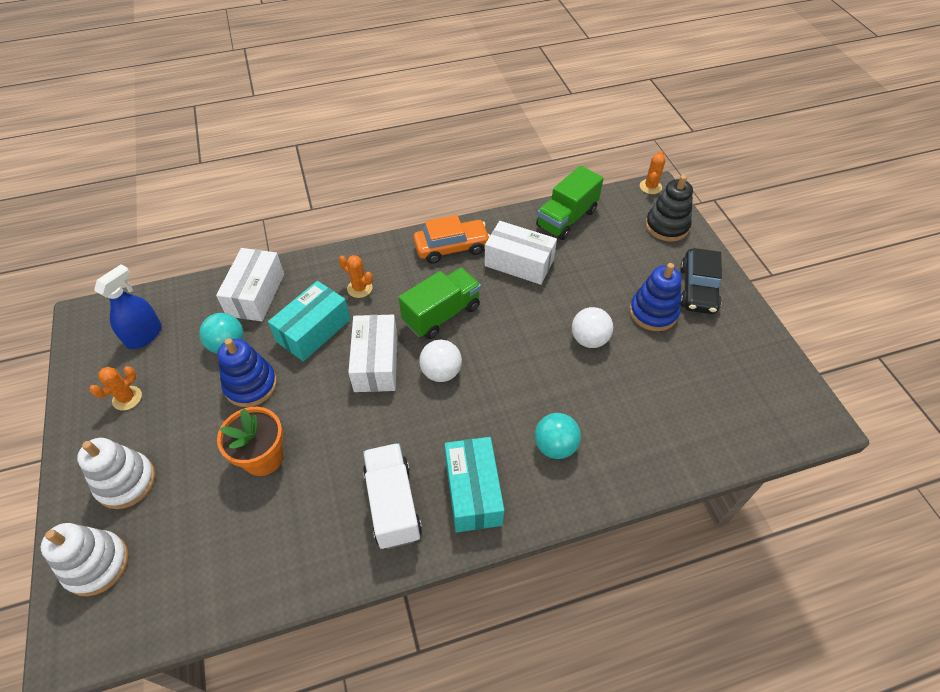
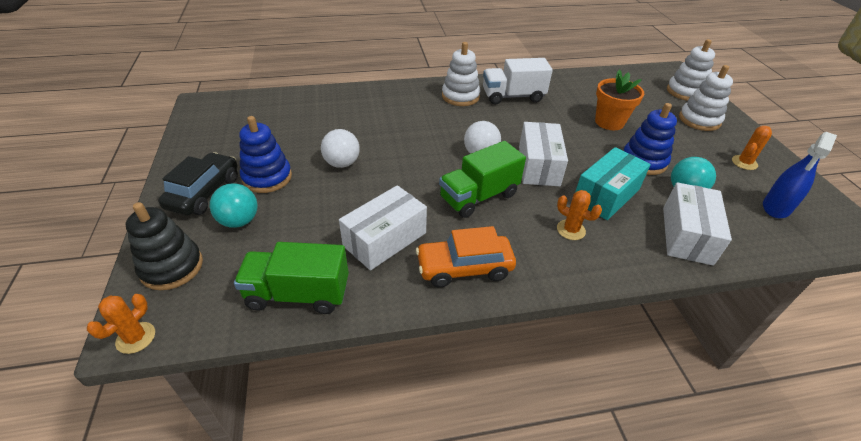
camera: 175 degrees left, 10 degrees down
white truck [363,443,422,549] -> white truck turned 90 degrees clockwise [483,58,553,105]
turquoise box [445,437,504,532] -> white stacking toy [442,42,481,106]
white box [485,221,557,285] -> white box turned 75 degrees counterclockwise [339,185,427,270]
turquoise ball [535,413,581,459] -> turquoise ball moved to [210,183,258,228]
green truck [536,166,604,240] -> green truck turned 135 degrees counterclockwise [234,242,349,314]

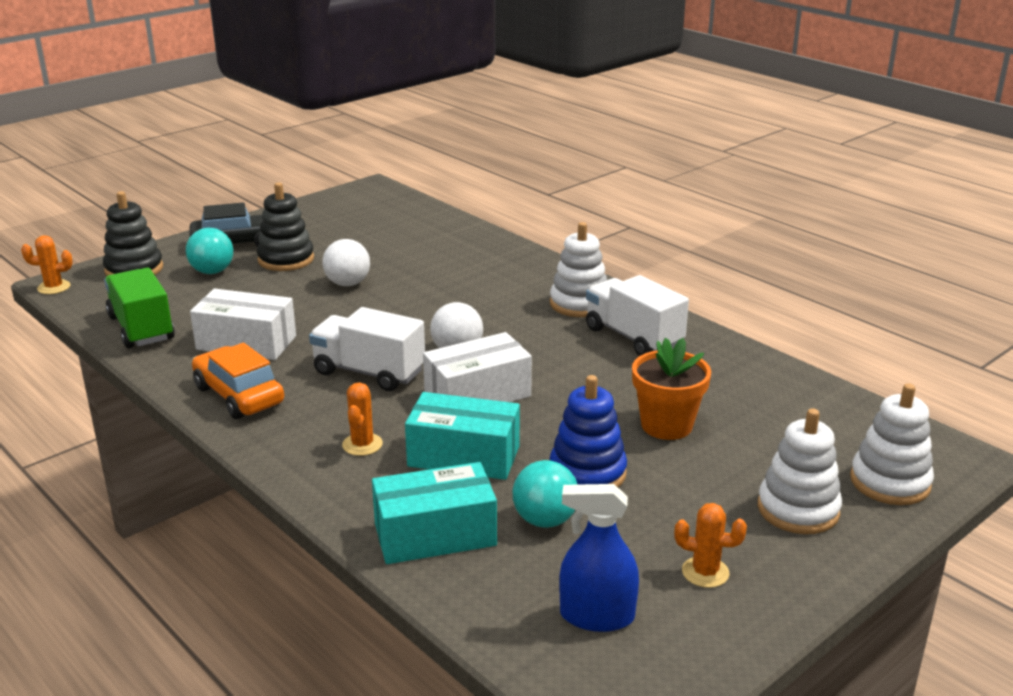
camera: 60 degrees right, 15 degrees down
blue stacking toy [239,116,292,193] -> black stacking toy [257,183,314,271]
green truck [439,141,526,218] -> white truck [309,307,425,391]
white box [663,182,732,266] -> turquoise box [372,462,497,564]

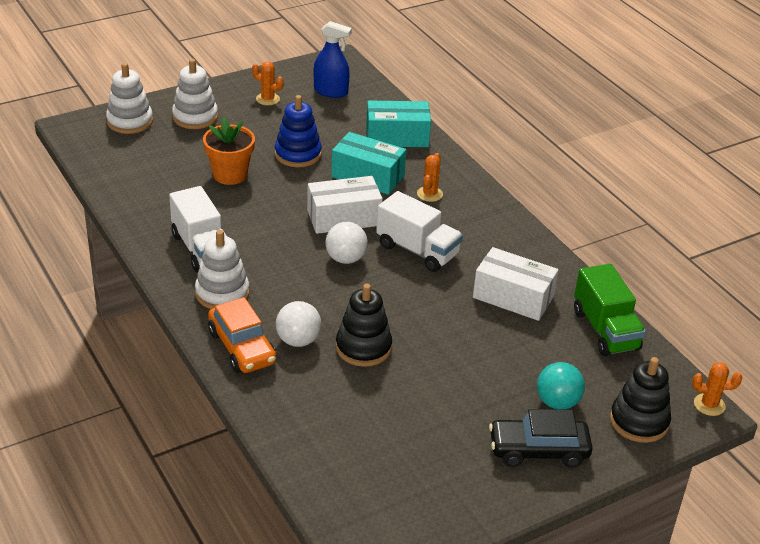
camera: 170 degrees left, 10 degrees up
orange car [192,343,284,419] -> orange car moved to [208,297,277,373]
black stacking toy [257,183,314,271] -> black stacking toy moved to [336,284,392,367]
white ball [322,239,370,286] -> white ball moved to [276,301,321,347]
turquoise ball [513,460,578,528] -> none

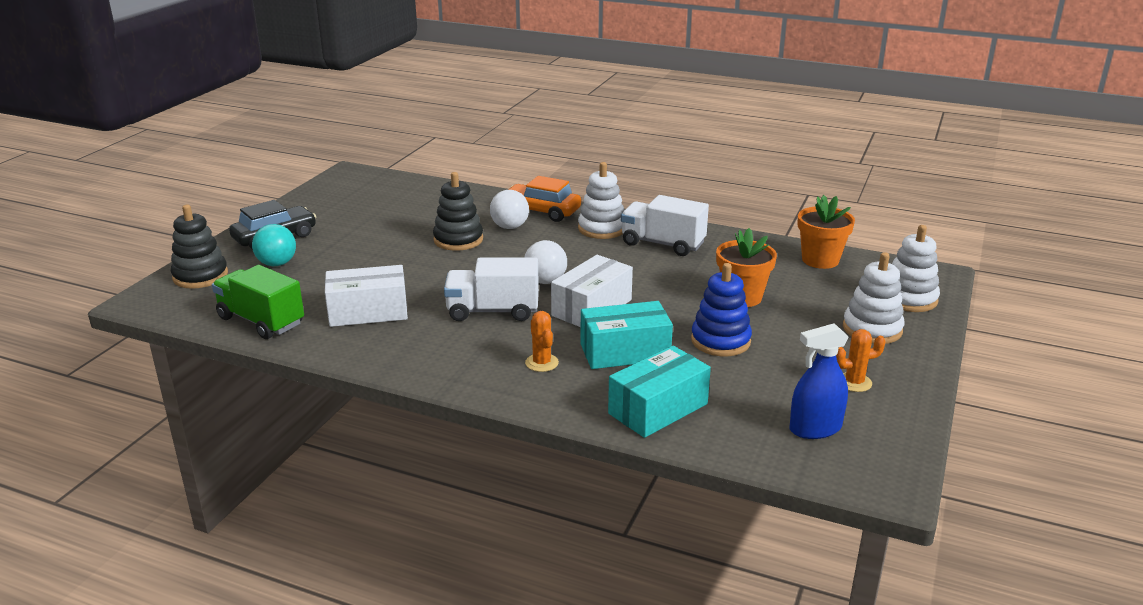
camera: 145 degrees right, 10 degrees down
orange cactus [692,362,742,416] -> none
none -> orange flower pot [797,195,855,269]

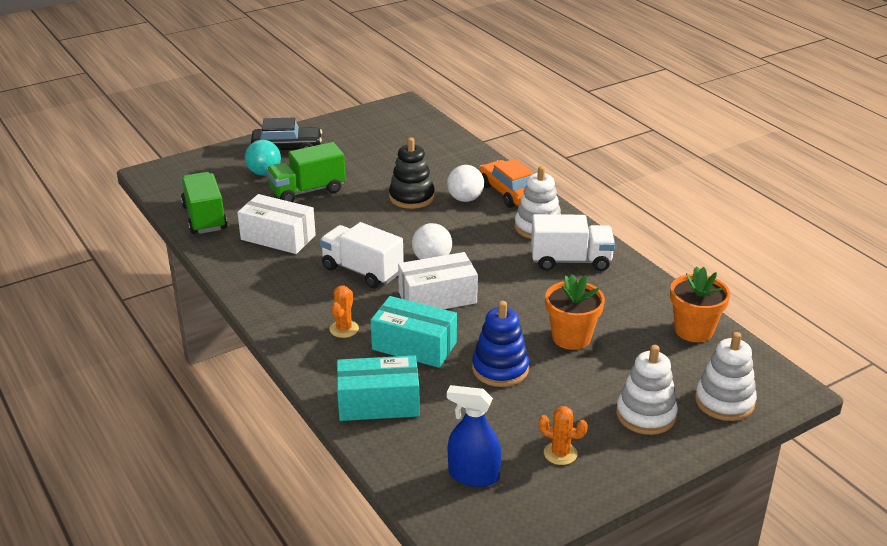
camera: 35 degrees right, 5 degrees up
black stacking toy [171,204,228,289] -> none
white truck [621,195,709,256] -> white truck turned 120 degrees clockwise [531,214,615,271]
none -> green truck [266,142,346,202]

